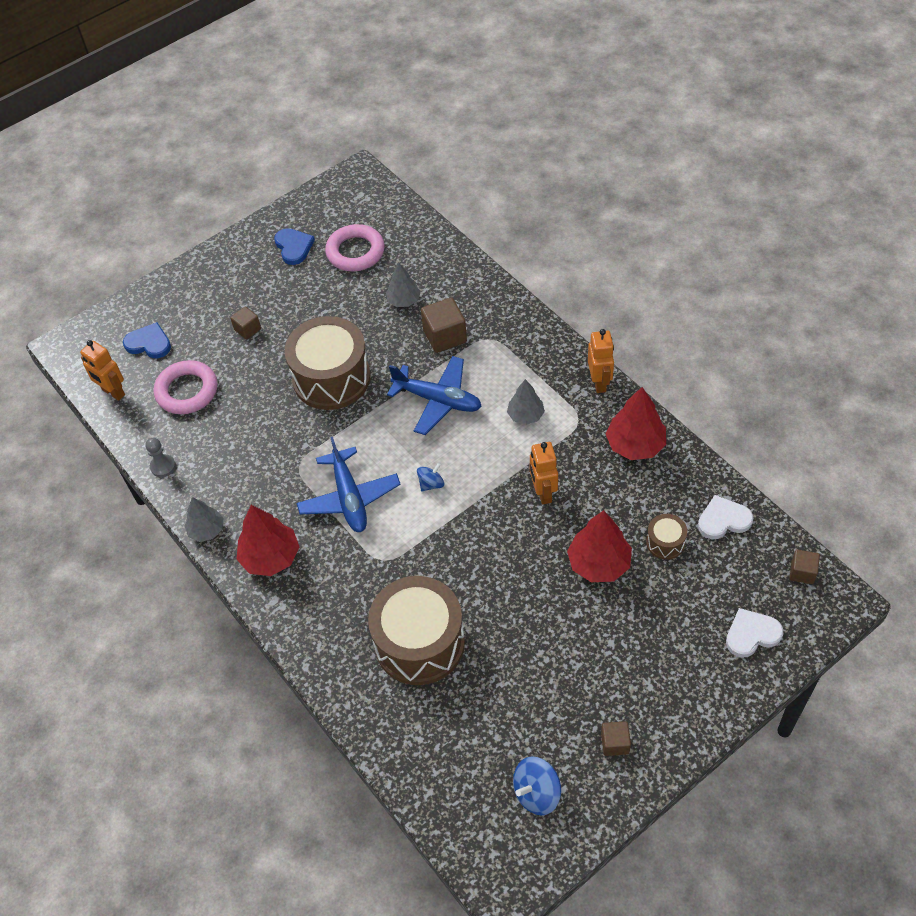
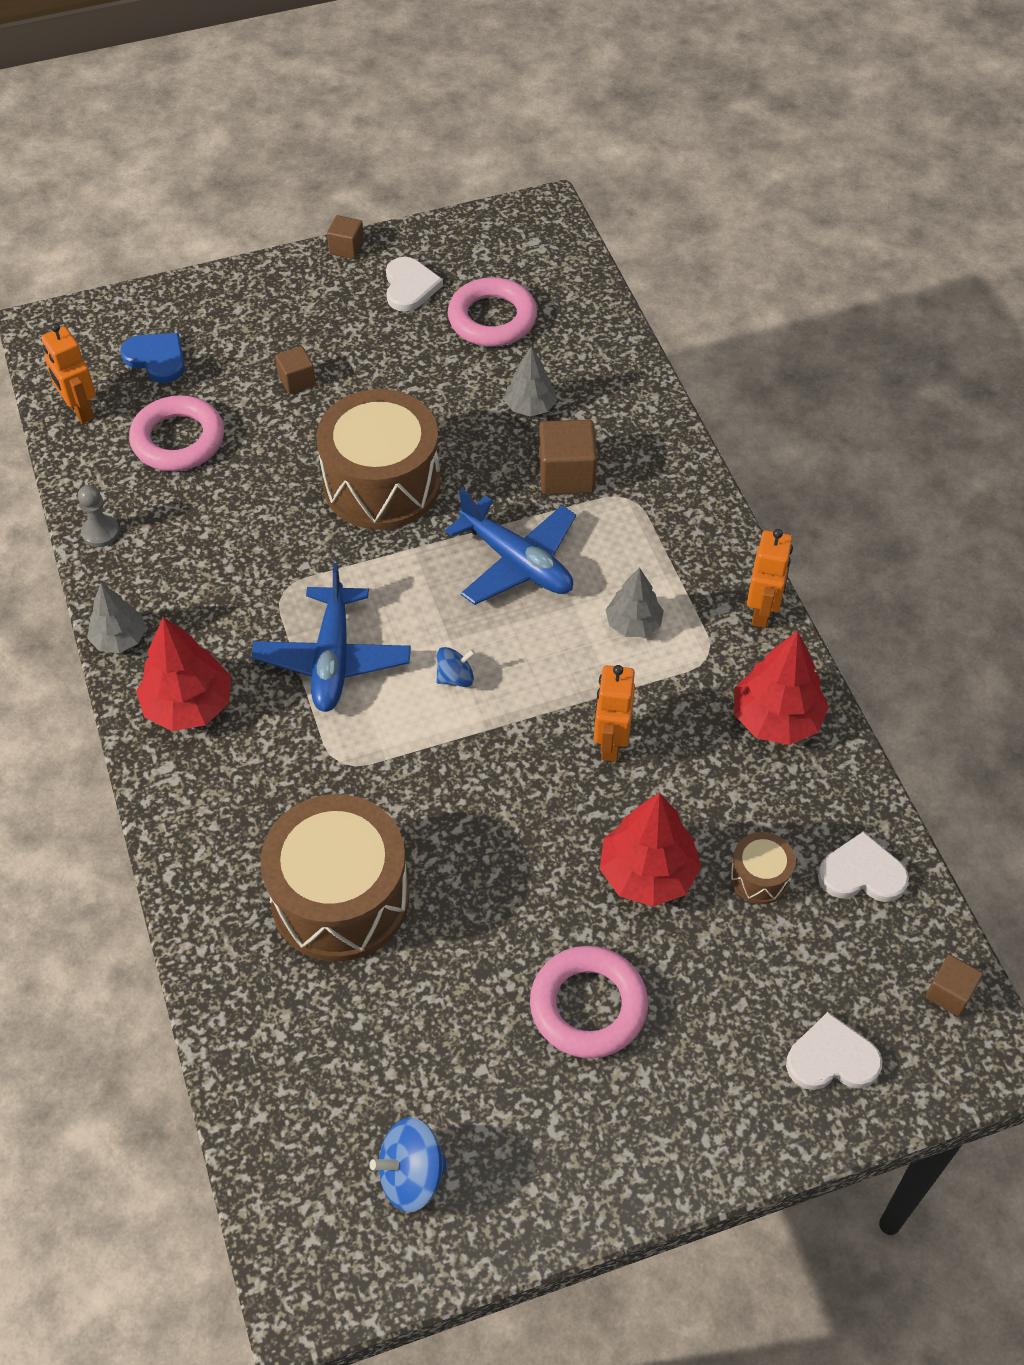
camera: 15 degrees right, 0 degrees up
blue heart [274,228,315,265] -> white heart [386,257,443,312]
brown cube [601,721,631,756] -> brown cube moved to [327,215,364,259]
none -> pink ring [530,946,648,1058]

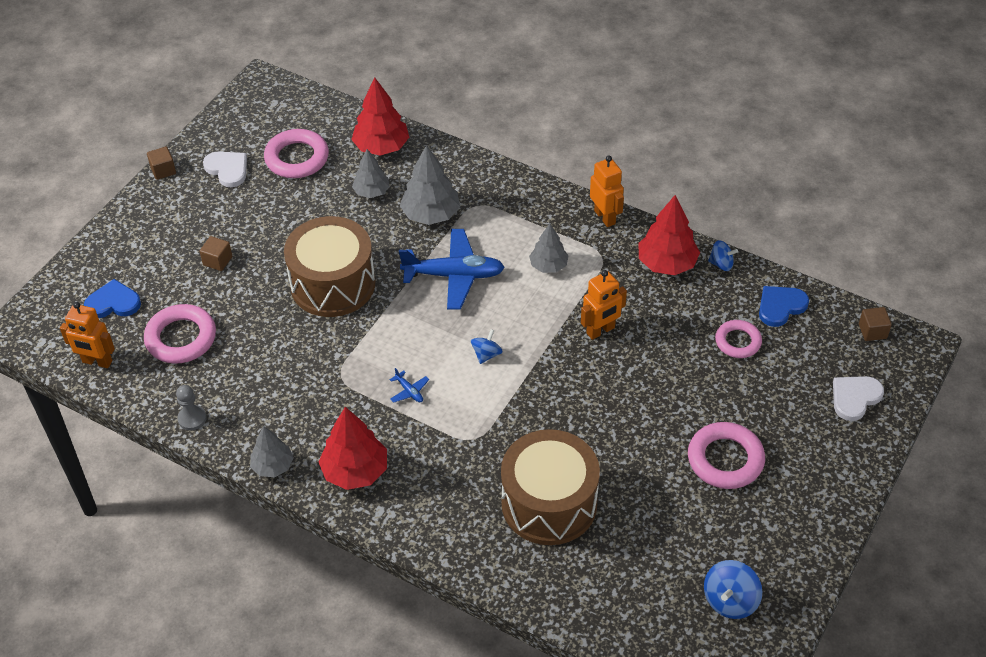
camera: 40 degrees left, 5 degrees down
blue plane [251,563,411,712] -> blue plane [390,368,429,403], size x0.40
brown cube [539,420,597,495] -> grey tree [400,145,460,225]
orange robot [594,665,635,762] -> orange robot turned 90 degrees counterclockwise [581,270,627,340]
red tree [600,793,701,907] -> red tree moved to [351,77,409,156]
brown drum [730,832,796,904] -> pink ring [715,320,762,358]
white heart [818,831,909,902] -> blue heart [759,286,809,327]
none -> blue spinning top [708,240,738,271]

